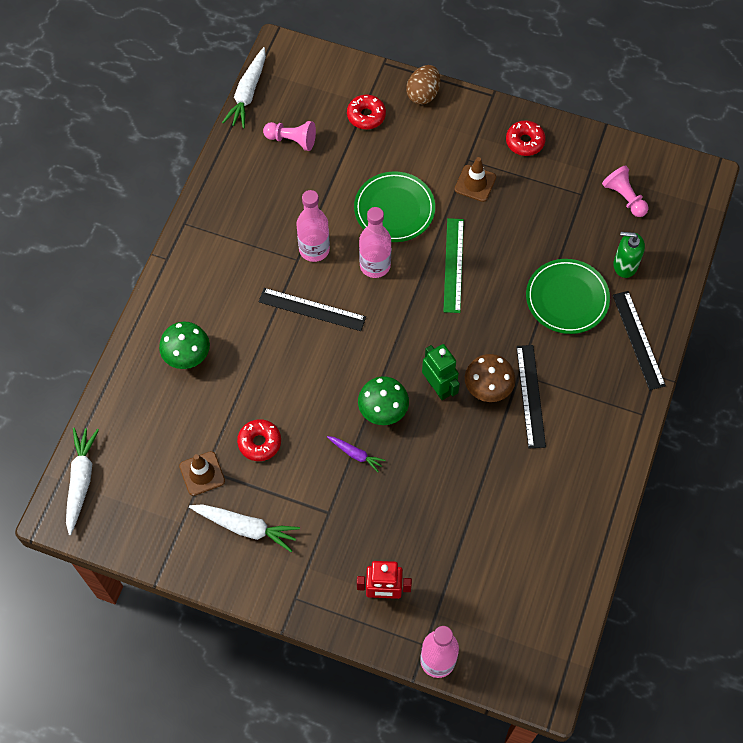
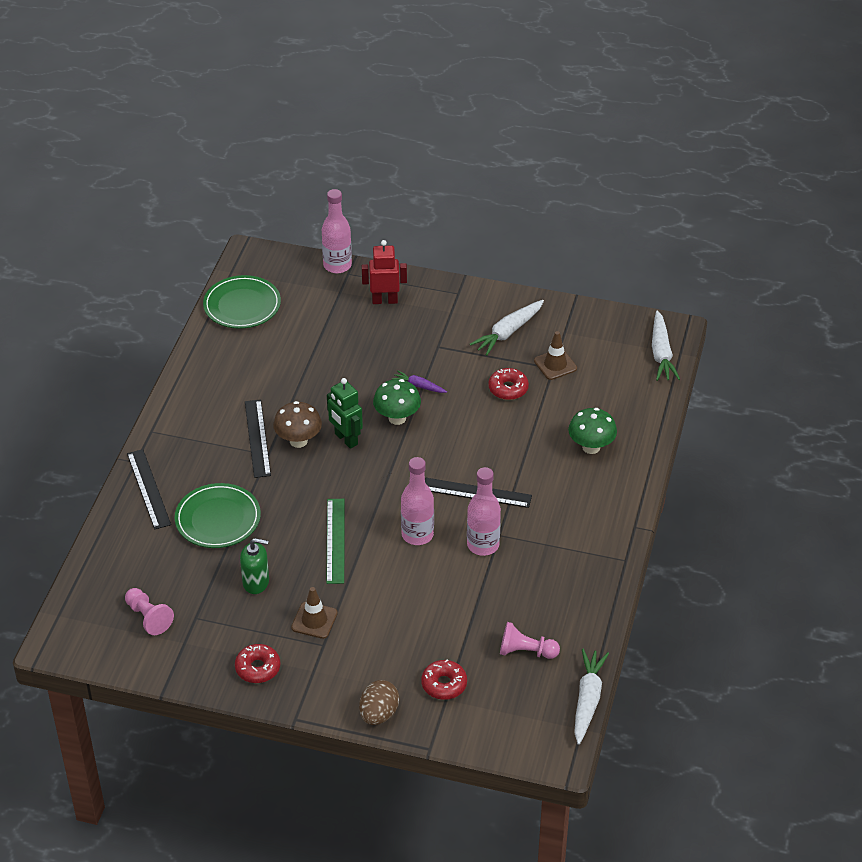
camera: 175 degrees right, 20 degrees down
white carrot [189,504,300,552] -> white carrot turned 60 degrees counterclockwise [470,300,544,356]
green plate [354,171,435,242] -> green plate moved to [203,275,281,329]
green soap dispenser [613,232,645,278] -> green soap dispenser moved to [240,538,269,594]

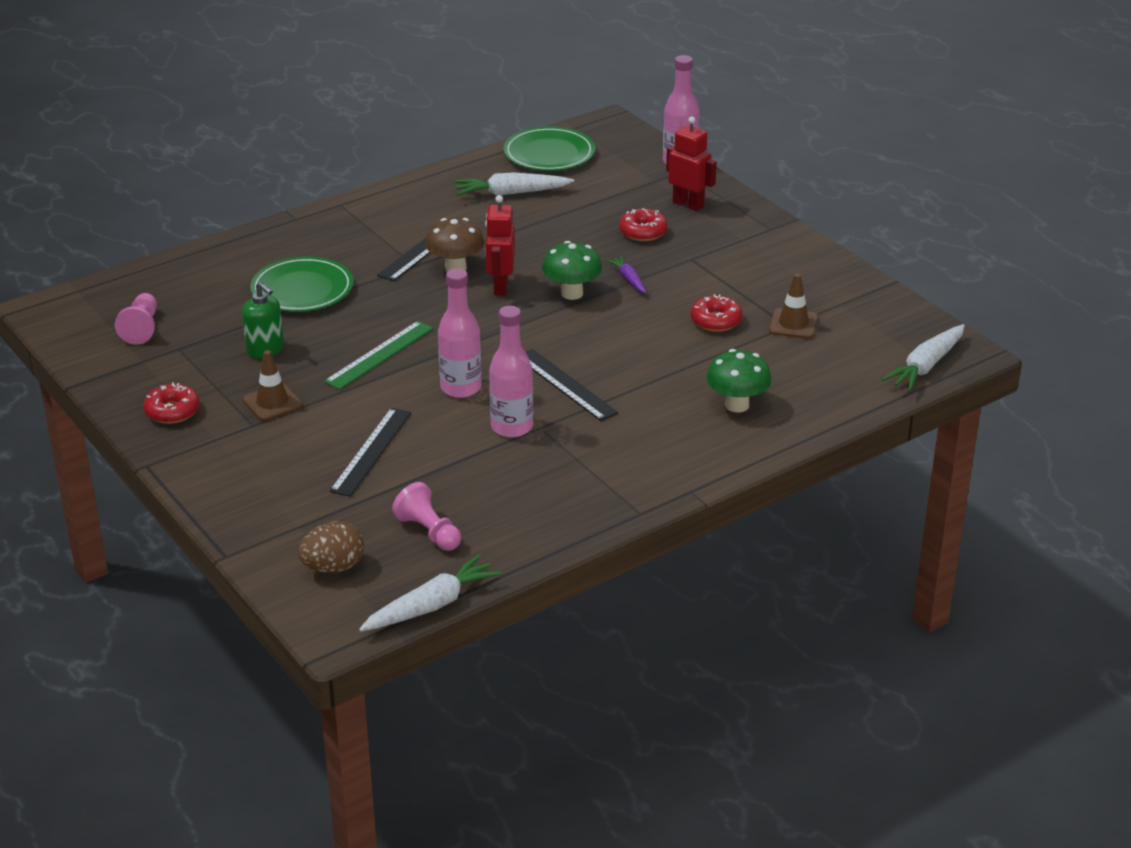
camera: 40 degrees right, 10 degrees down
black ruler [127,449,171,529] -> black ruler moved to [330,408,411,497]
green robot [327,378,363,449] -> red robot [485,195,515,296]
brown egg [359,680,399,725] -> brown egg moved to [298,521,364,573]
red donut [421,659,467,700] -> red donut moved to [619,208,668,241]
white carrot [470,300,544,356] -> white carrot moved to [454,172,574,196]

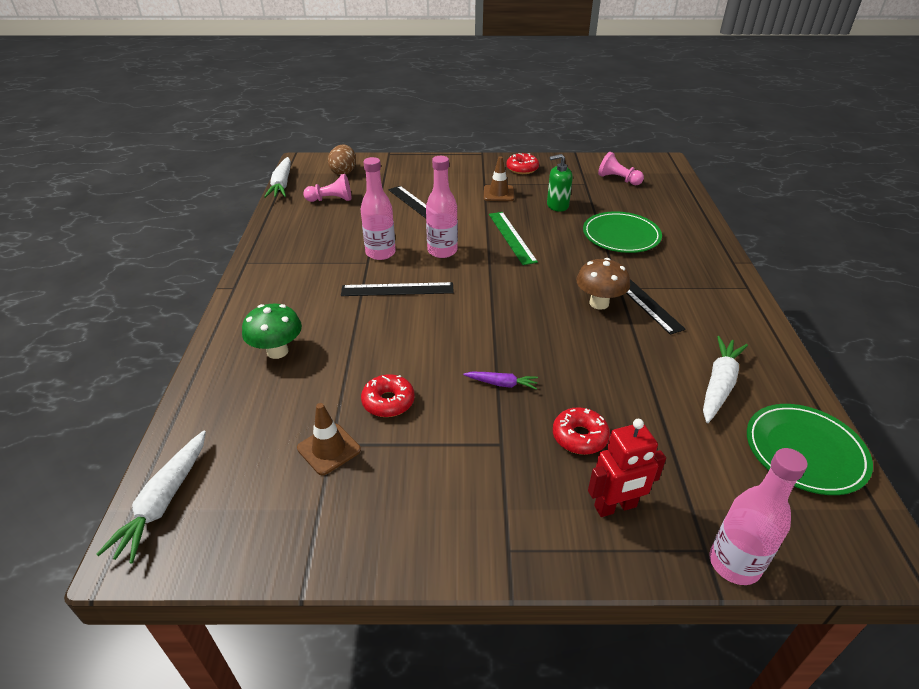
camera: 125 degrees right, 5 degrees up
red robot [485,195,515,296] -> none
green mushroom [542,241,602,300] -> none
white carrot [882,324,965,392] -> white carrot turned 150 degrees counterclockwise [96,431,206,564]

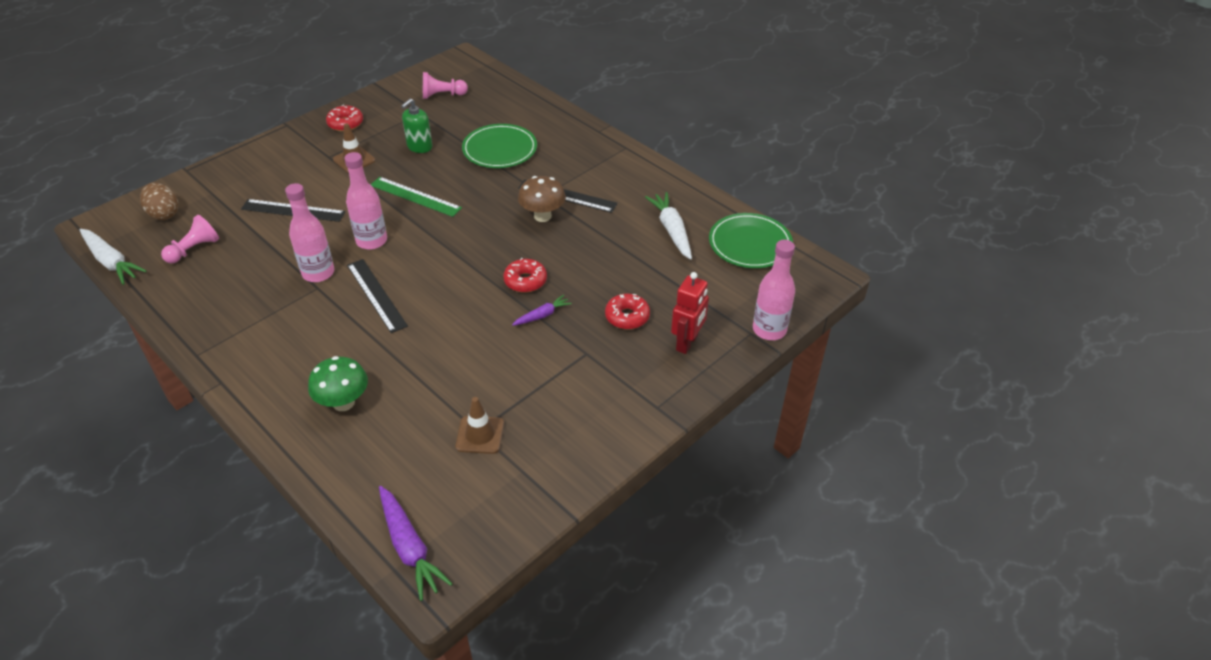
camera: 45 degrees left, 5 degrees up
white carrot [96,431,206,564] -> purple carrot [379,486,453,601]
black ruler [341,282,454,296] -> black ruler turned 75 degrees counterclockwise [347,259,408,333]
red donut [361,374,415,417] -> red donut moved to [503,258,547,293]

